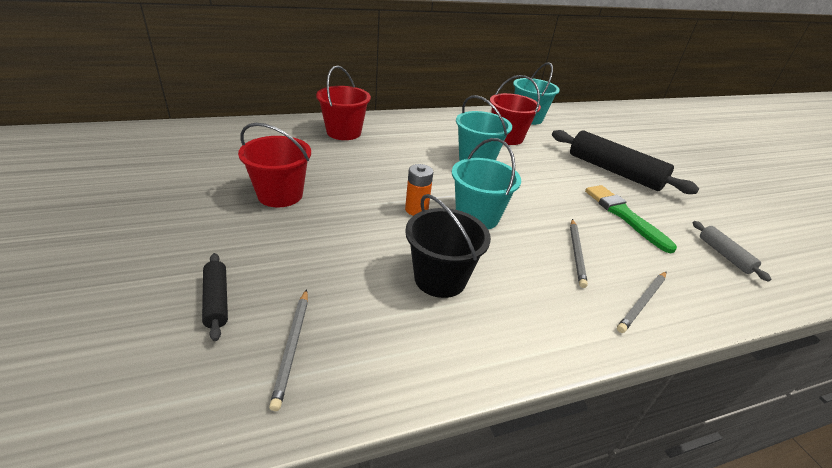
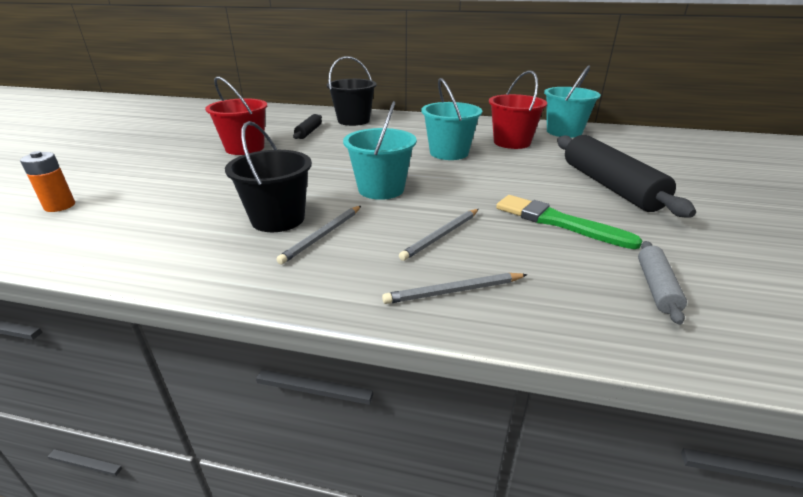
camera: 35 degrees right, 5 degrees down
black rolling pin [202,253,228,341] -> black rolling pin moved to [293,114,322,139]
grey pencil [269,289,308,411] -> grey pencil moved to [276,206,361,265]
red bucket [316,65,371,140] -> black bucket [327,56,377,126]
orange battery [405,164,433,216] -> orange battery moved to [20,151,75,212]
green brush [585,185,677,253] -> green brush turned 60 degrees counterclockwise [496,195,643,249]

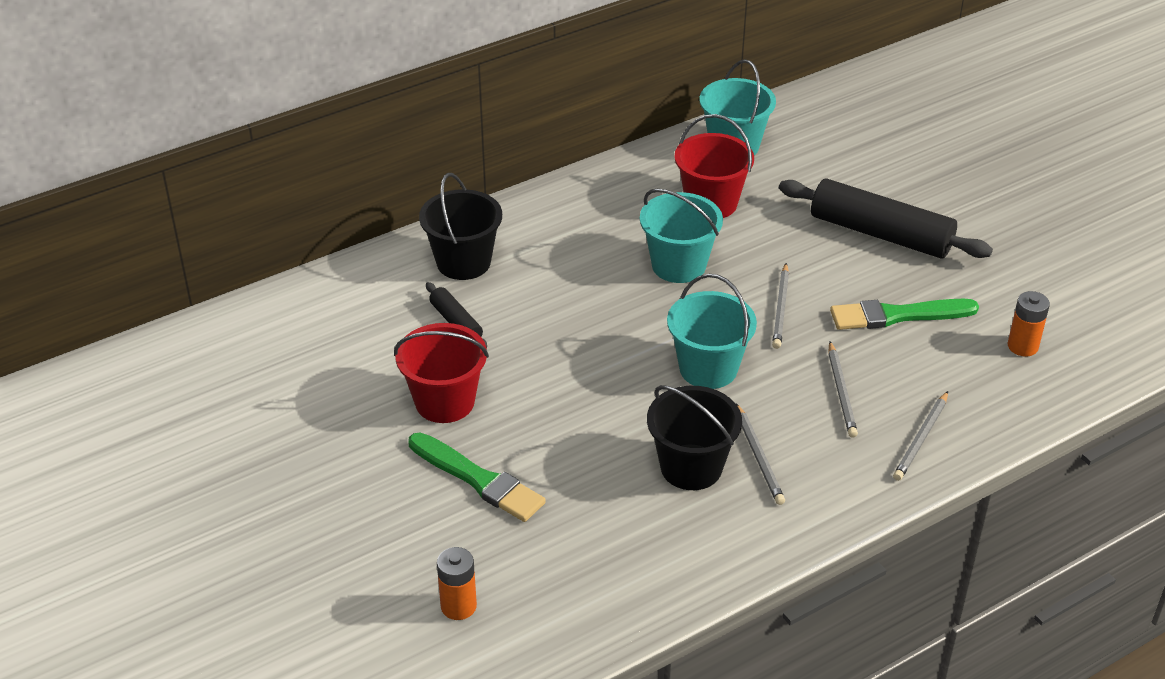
camera: 45 degrees left, 10 degrees up
grey rolling pin [638,241,687,325] -> orange battery [1008,291,1050,357]
none -> green brush [408,432,546,522]
none -> grey pencil [772,263,789,349]

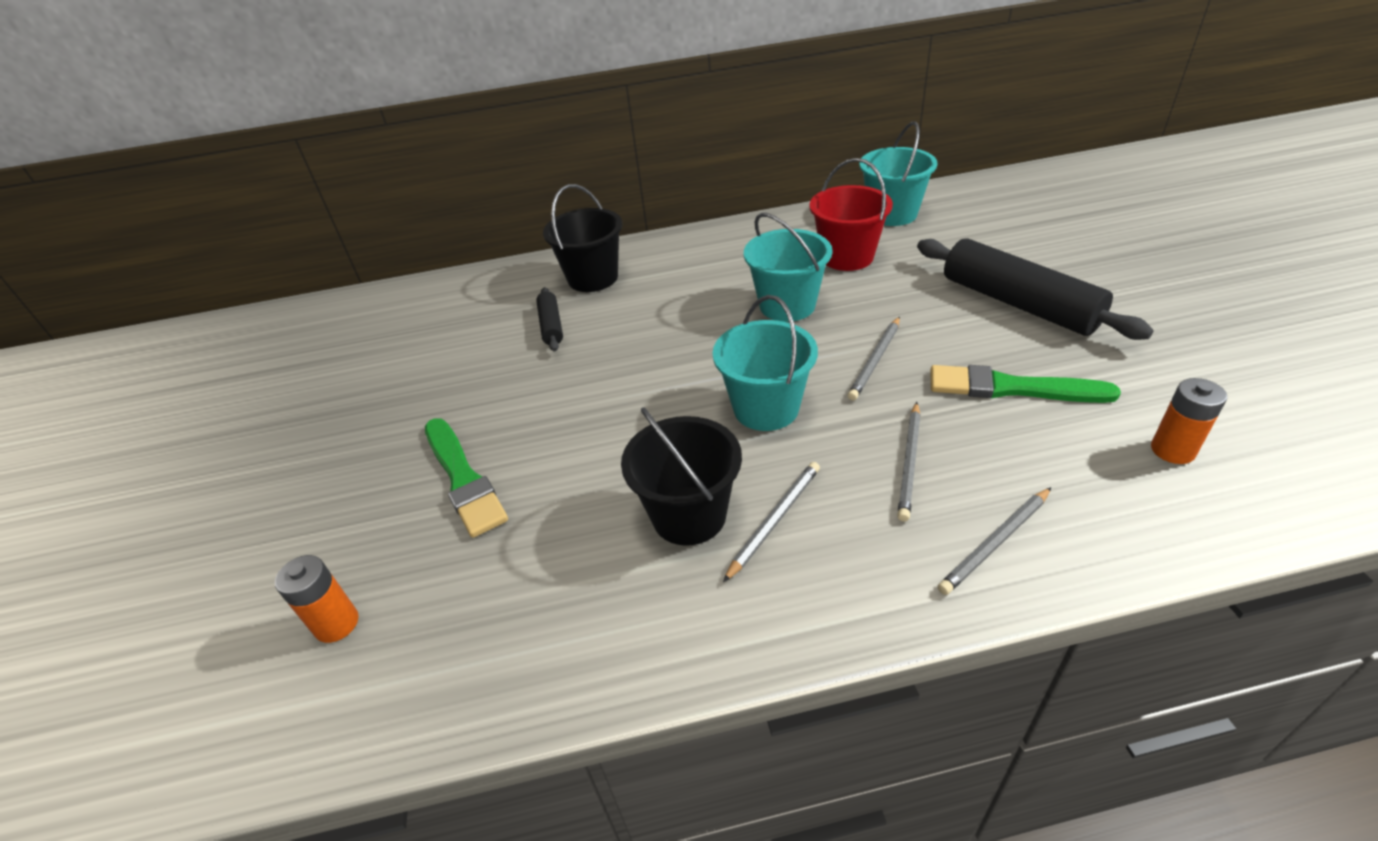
camera: 25 degrees right, 0 degrees up
red bucket [394,323,489,423] -> none
grey pencil [736,403,785,505] -> grey pencil turned 150 degrees counterclockwise [723,462,820,582]

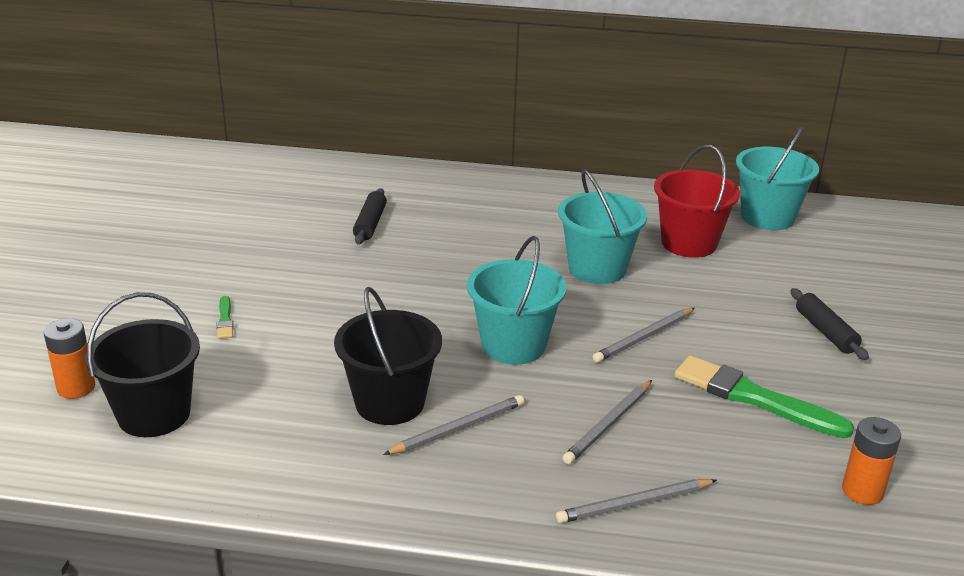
camera: 15 degrees right, 10 degrees down
green brush [425,418,508,538] -> green brush [217,296,233,339], size x0.44
black bucket [543,184,622,292] -> black bucket moved to [86,292,200,437]
black rolling pin [917,239,1154,340] -> black rolling pin [790,288,869,360], size x0.48

